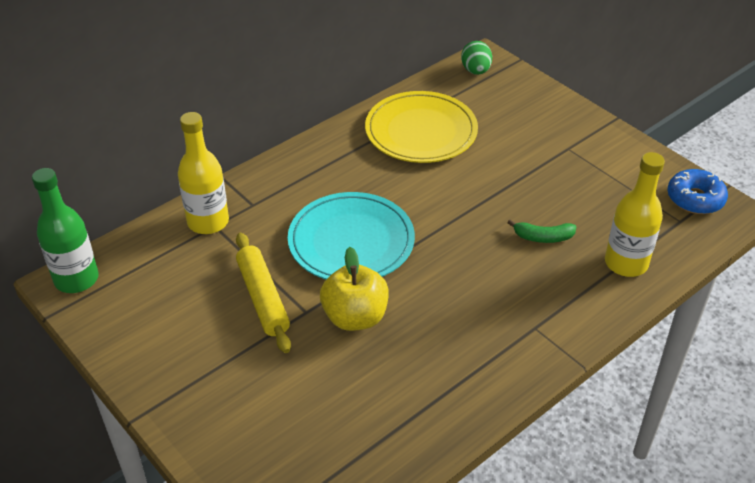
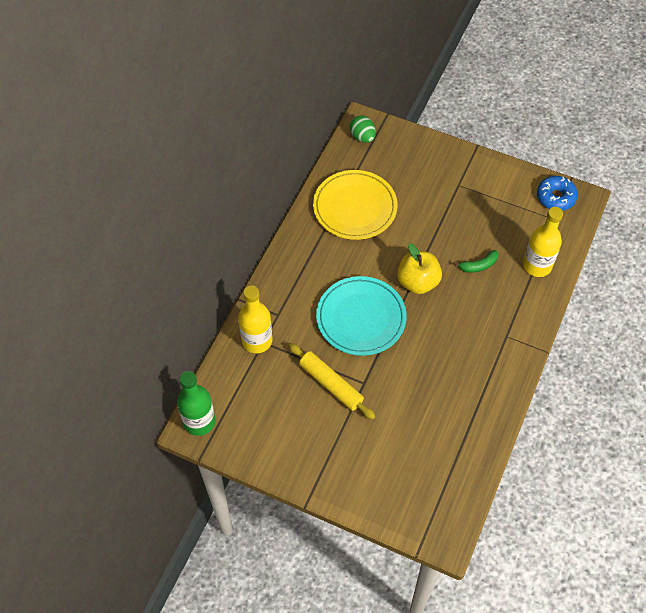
camera: 25 degrees left, 15 degrees up
yellow apple [320,247,389,331] -> yellow apple moved to [397,243,442,294]

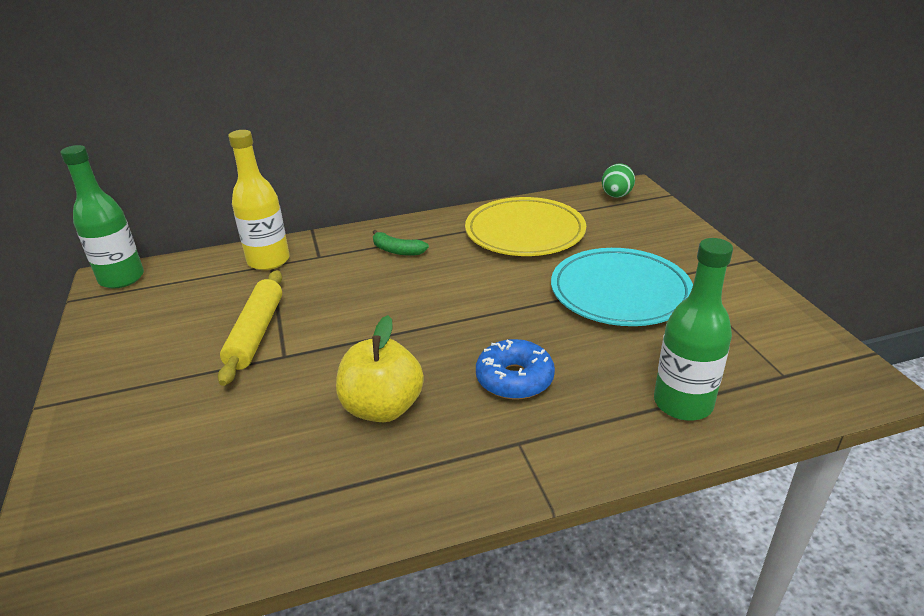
camera: 50 degrees right, 25 degrees down
turquoise plate [316,276,407,356] -> turquoise plate moved to [551,248,693,326]
yellow apple [397,243,442,294] -> yellow apple moved to [336,315,424,422]
green banana [453,250,498,273] -> green banana moved to [373,230,429,256]
yellow bottle [523,207,563,277] -> green bottle [654,238,733,420]
blue donut [537,176,578,211] -> blue donut moved to [476,339,555,399]

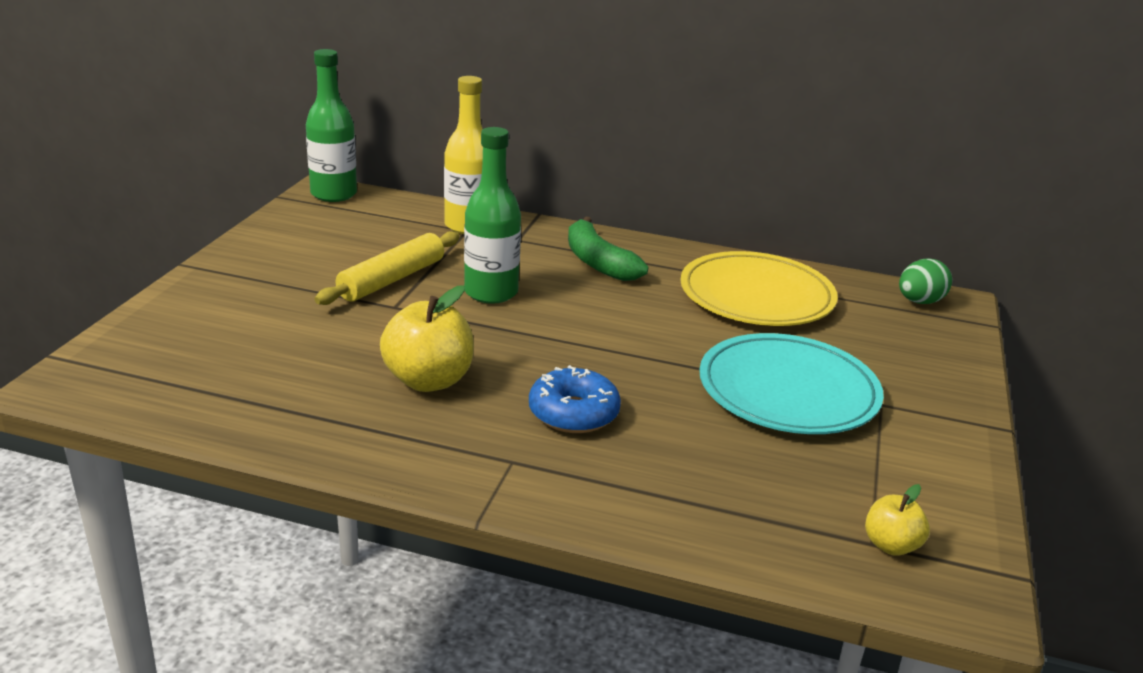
camera: 30 degrees right, 5 degrees down
green banana [373,230,429,256] -> green banana [568,216,648,281], size x1.59
green bottle [654,238,733,420] -> green bottle moved to [464,127,521,304]
none -> yellow apple [865,484,930,556]

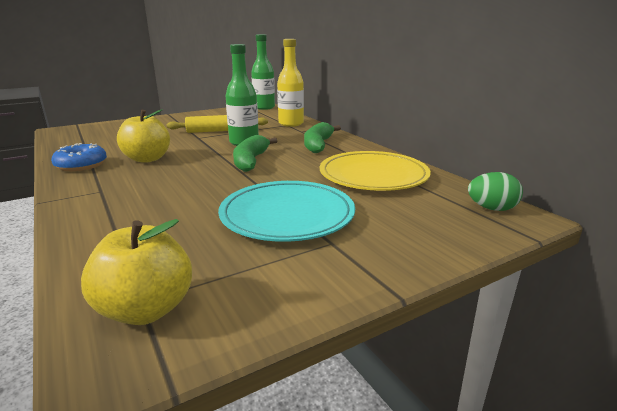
camera: 45 degrees right, 5 degrees down
blue donut [529,365,621,433] -> blue donut moved to [51,143,107,171]
yellow apple [865,484,930,556] -> yellow apple [81,219,192,325], size x1.81
none -> green banana [233,135,277,172]

